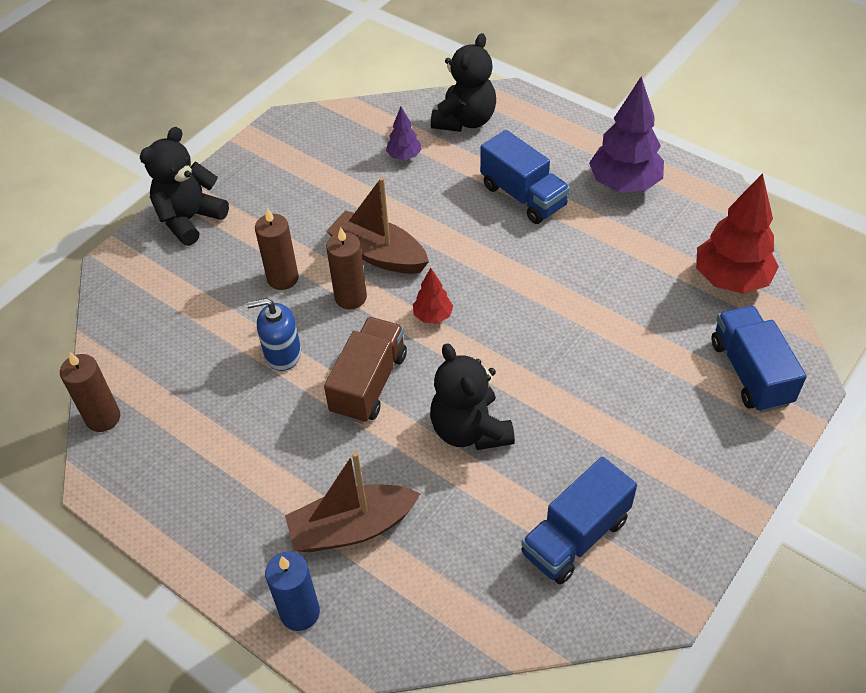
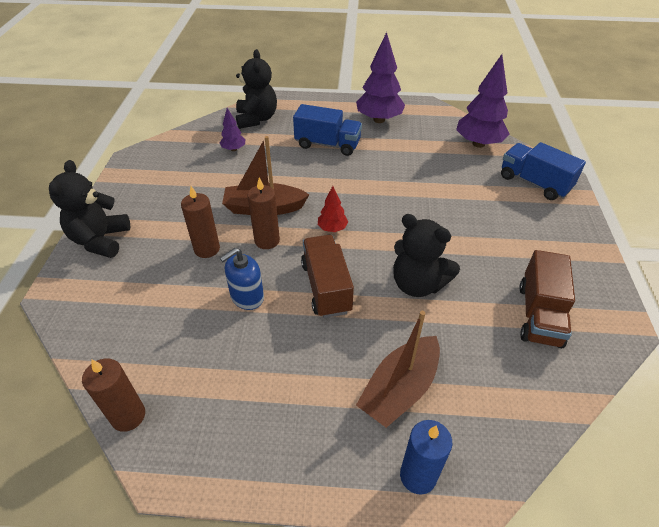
camera: 35 degrees left, 5 degrees down
blue truck [521,457,637,584] -> brown truck [519,250,575,348]
red tree [696,173,779,294] -> purple tree [456,54,510,148]

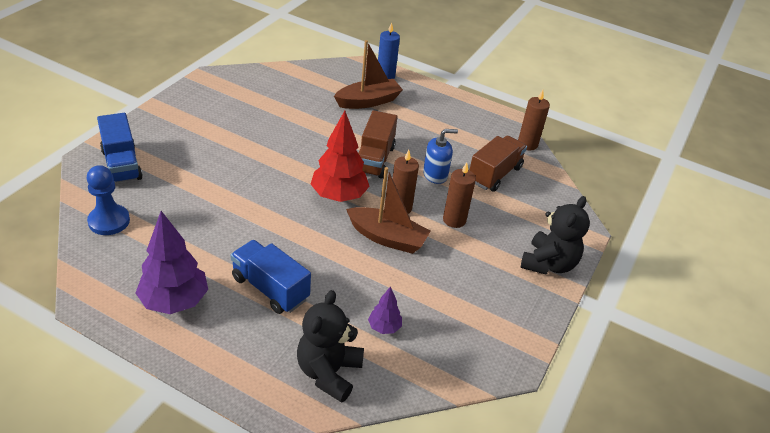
camera: 160 degrees left, 5 degrees down
red tree [318,186,348,232] -> red tree [311,111,370,202], size x2.00
black teddy bear [393,214,460,297] -> none
purple tree [456,54,510,148] -> blue pawn [87,165,130,235]
brown truck [519,250,575,348] -> brown truck moved to [470,136,527,192]

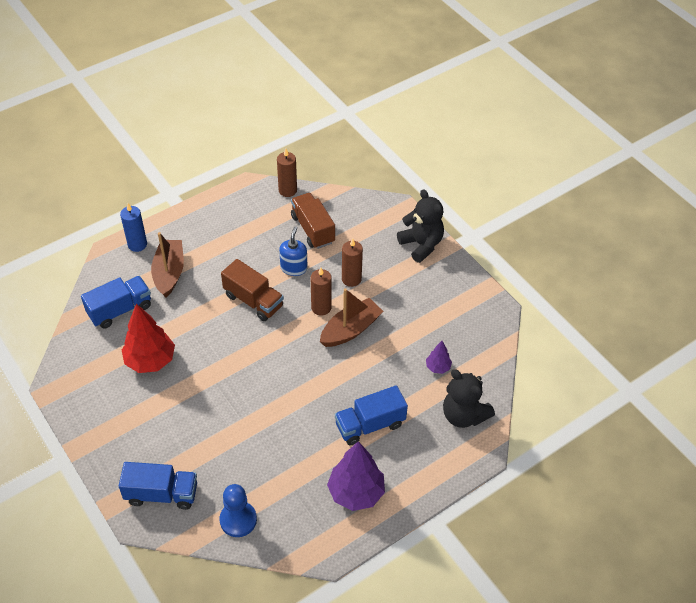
camera: 60 degrees left, 10 degrees up
red tree [311,111,370,202] -> red tree moved to [122,303,175,373]
none -> blue truck [81,276,151,329]

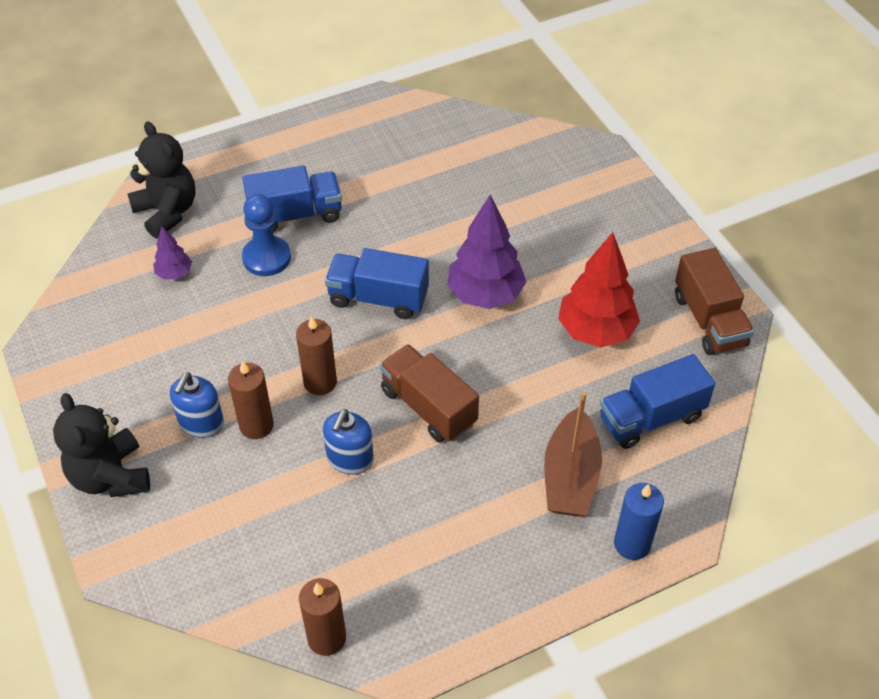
camera: 170 degrees left, 0 degrees up
blue truck [119,462,197,510] -> blue truck moved to [325,248,429,319]
blue pawn [219,484,257,537] -> blue pawn moved to [242,194,291,276]
brown truck [291,193,335,249] -> brown truck moved to [675,248,754,355]
brown boat [320,288,383,347] -> none
purple tree [327,441,385,511] -> purple tree moved to [447,195,527,309]
none -> blue soap dispenser [170,372,224,438]

